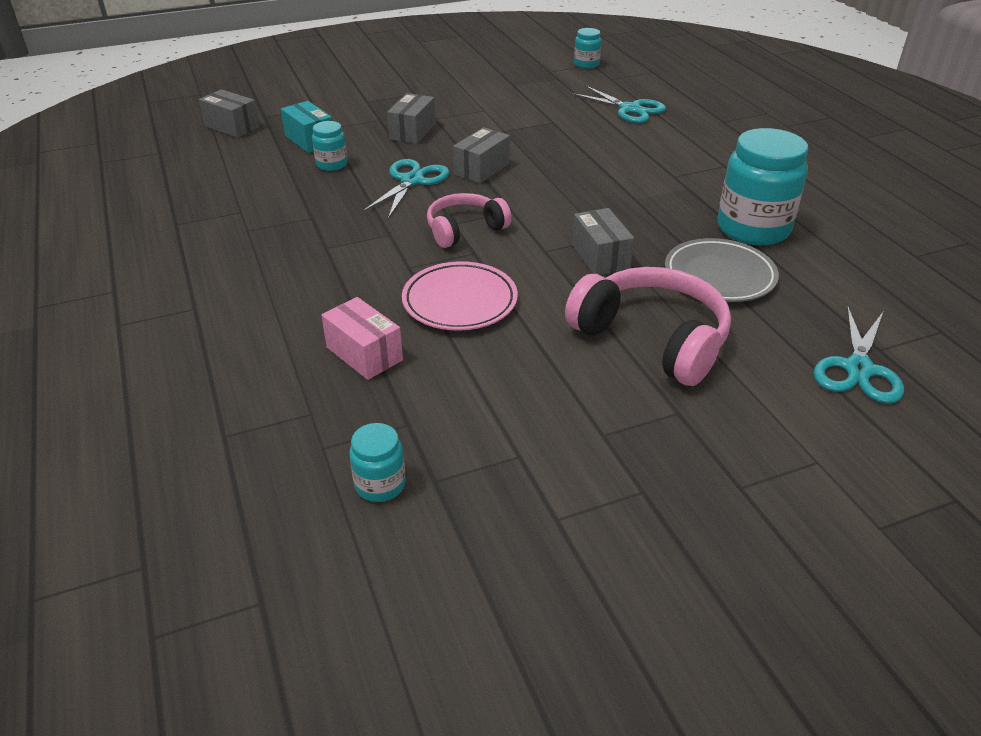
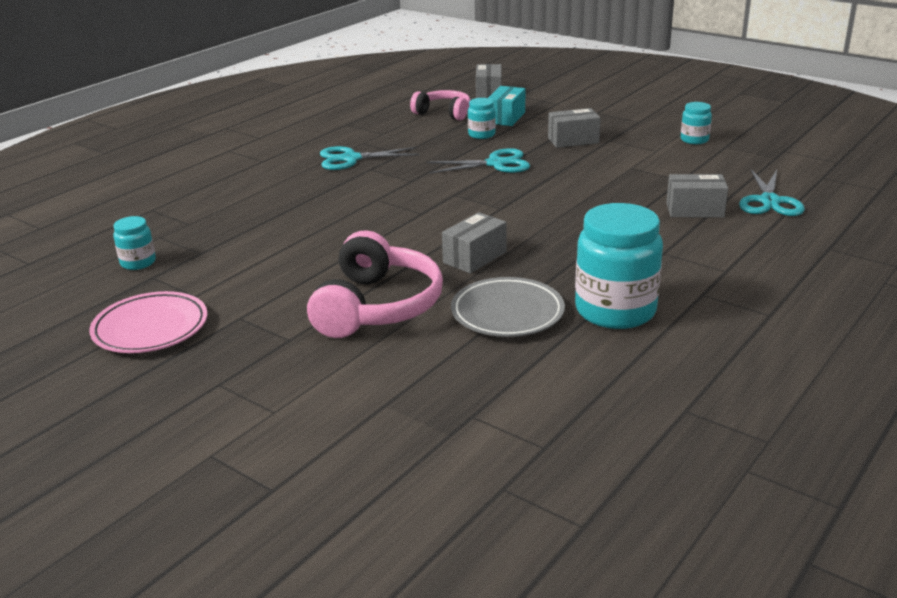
camera: 60 degrees right, 10 degrees down
pink box [321,297,403,380] -> none
pink plate [402,261,518,331] -> pink plate moved to [89,291,207,353]
pink headphones [427,193,512,248] -> pink headphones moved to [410,90,470,121]
grey box [453,127,510,183] -> grey box moved to [666,174,728,218]
turquoise jar [574,28,601,69] -> turquoise jar moved to [681,102,712,144]
turquoise scissors [814,305,904,404] -> turquoise scissors moved to [320,146,419,170]

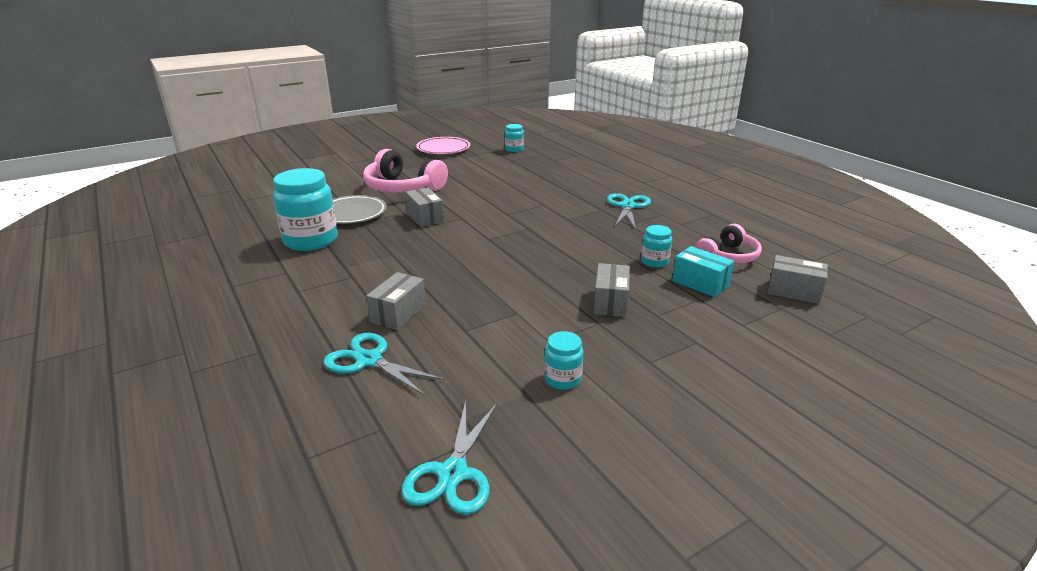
camera: 110 degrees right, 0 degrees up
turquoise scissors [426,148,530,173] -> turquoise scissors moved to [401,400,497,515]

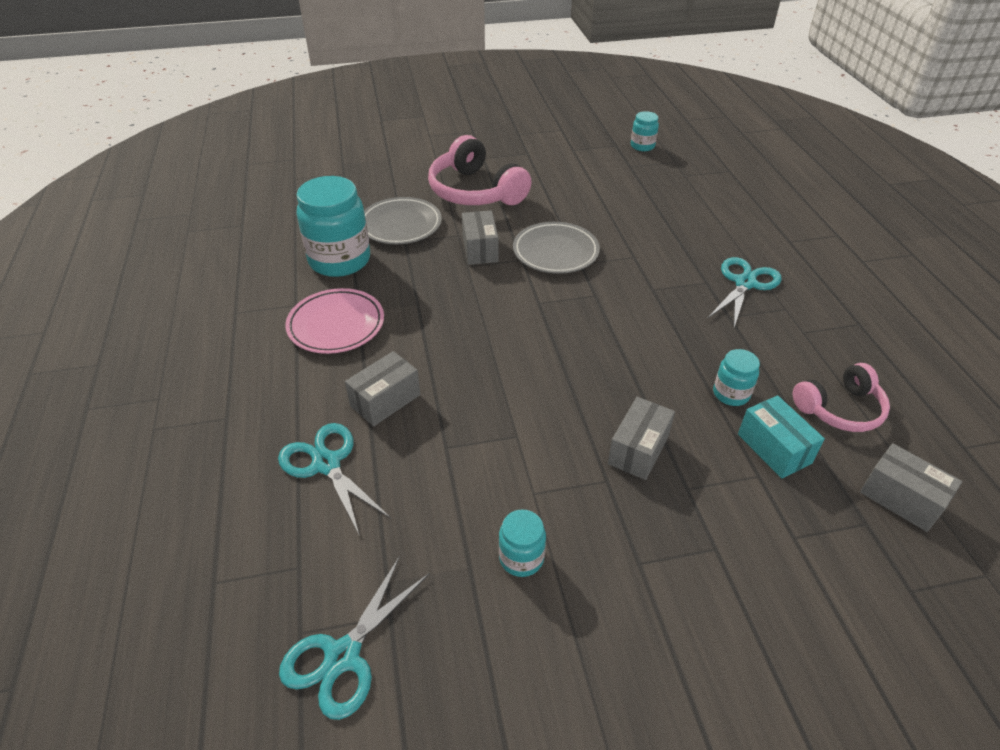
camera: 20 degrees right, 15 degrees up
pink plate [416,137,470,154] -> pink plate moved to [285,288,384,354]
none -> grey plate [513,222,600,274]

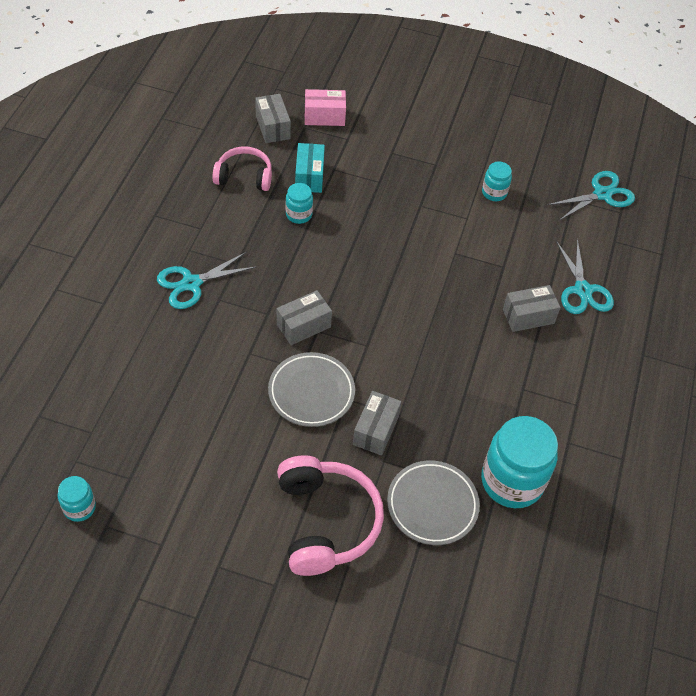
camera: 155 degrees left, 10 degrees up
pink plate [285,288,384,354] -> none
grey box [608,397,675,480] -> grey box moved to [277,290,332,345]
none -> pink box [305,89,346,126]

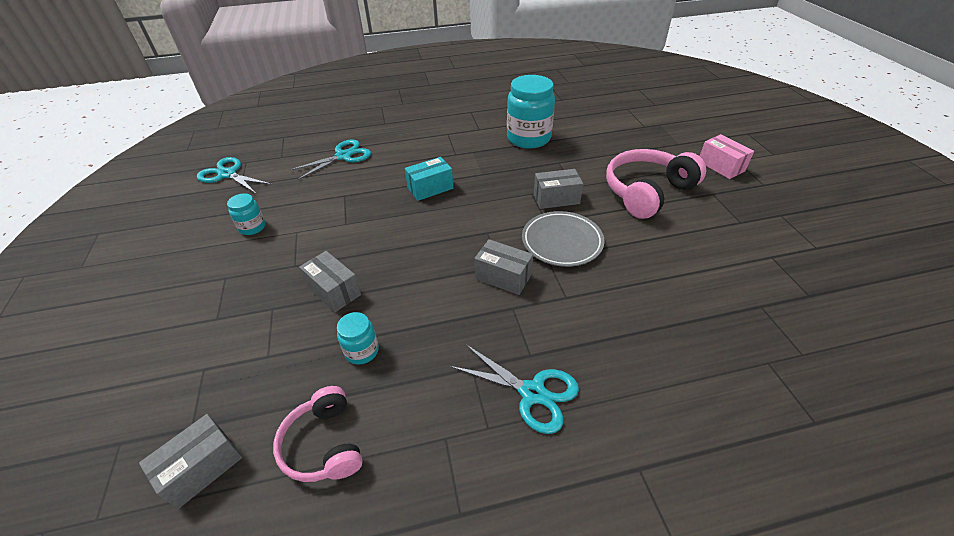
camera: 115 degrees left, 10 degrees down
turquoise jar [58,476,96,522] -> none
turquoise box [295,143,325,193] -> turquoise box moved to [405,157,453,201]
pink box [305,89,346,126] -> pink box moved to [700,134,754,179]
grey plate [387,461,480,545] -> none
grey box [503,285,561,332] -> grey box moved to [299,251,361,312]

